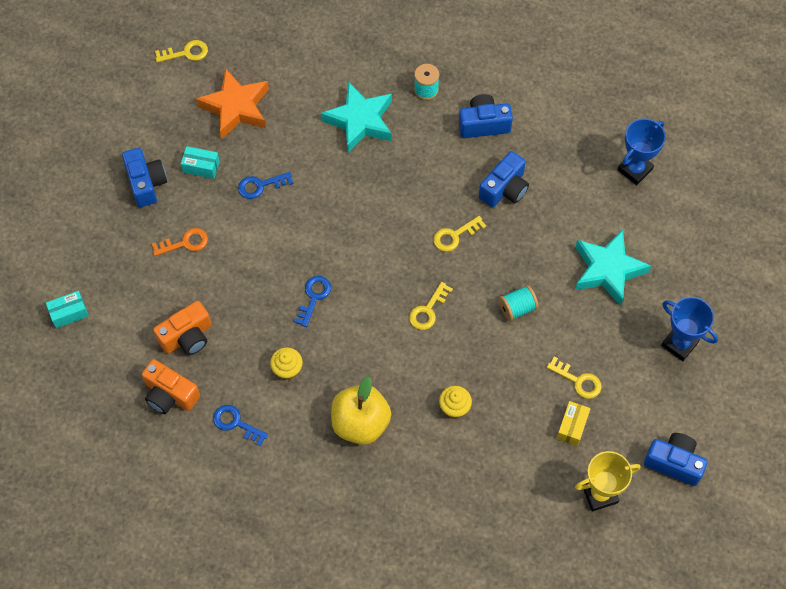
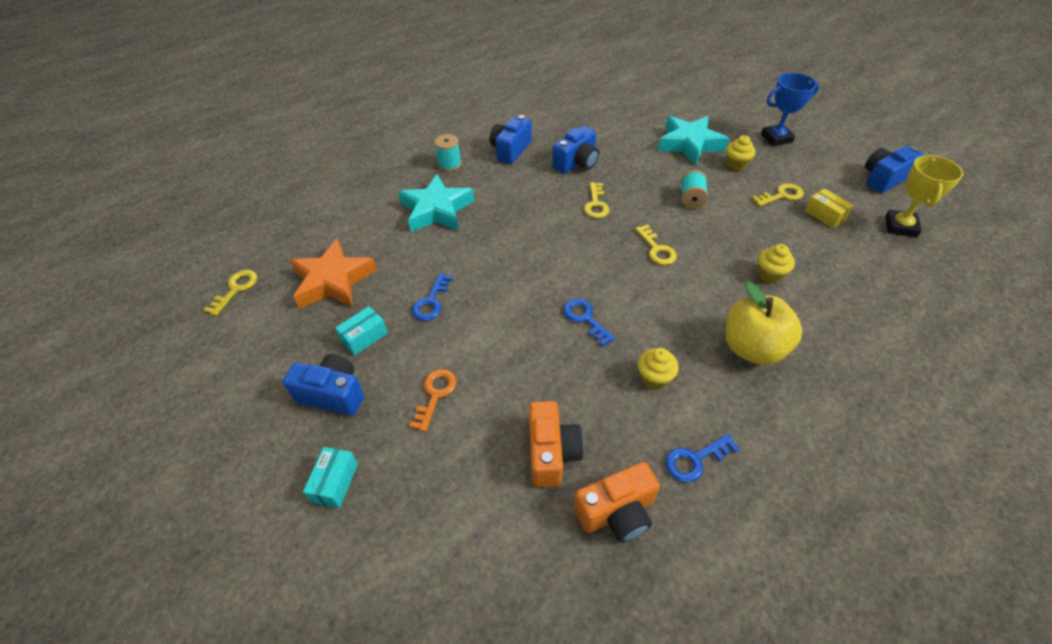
camera: 55 degrees left, 15 degrees down
turquoise box [46,291,89,328] -> turquoise box moved to [303,447,358,508]
blue camera [479,151,529,207] -> blue camera turned 60 degrees clockwise [552,126,599,173]
blue trophy [617,119,666,185] -> none
none -> yellow cupcake [726,135,756,171]

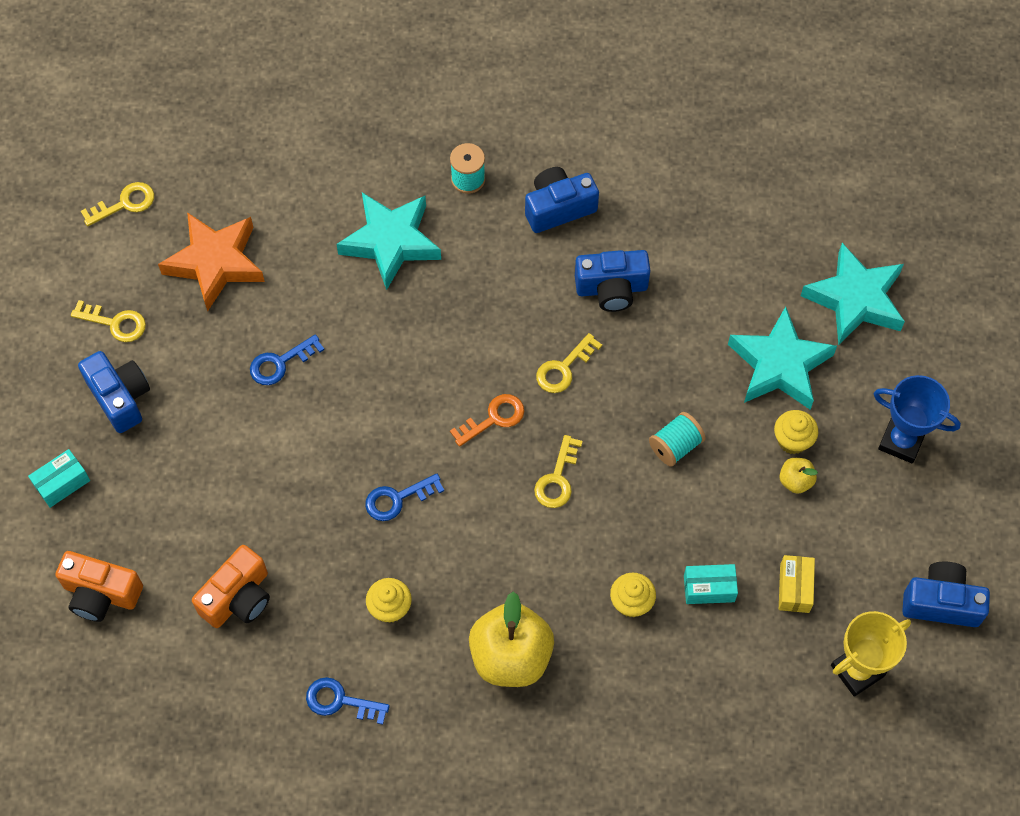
camera: 40 degrees right, 15 degrees up
turquoise box [335,306,388,356] -> turquoise box moved to [684,564,738,604]
orange key [409,369,457,432] -> orange key moved to [450,394,524,447]
blue key [563,299,616,347] -> blue key turned 120 degrees counterclockwise [365,473,444,521]
orange camera [574,462,660,543] -> orange camera moved to [55,551,143,622]
yellow key [752,183,804,206] -> yellow key moved to [71,300,146,342]
none -> yellow apple [779,458,818,494]
none -> turquoise star [801,243,905,345]

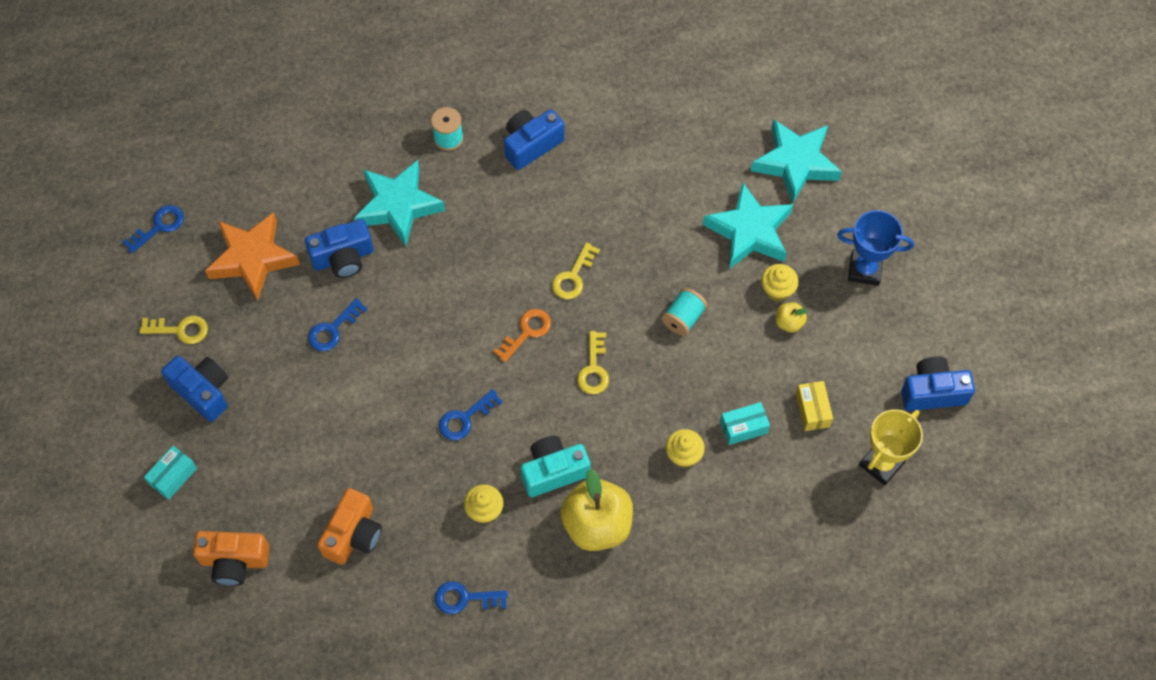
camera: 15 degrees left, 0 degrees up
yellow key [81,182,154,226] -> blue key [123,205,184,253]
blue camera [575,250,650,312] -> blue camera moved to [305,219,374,278]
none -> turquoise camera [521,436,591,497]

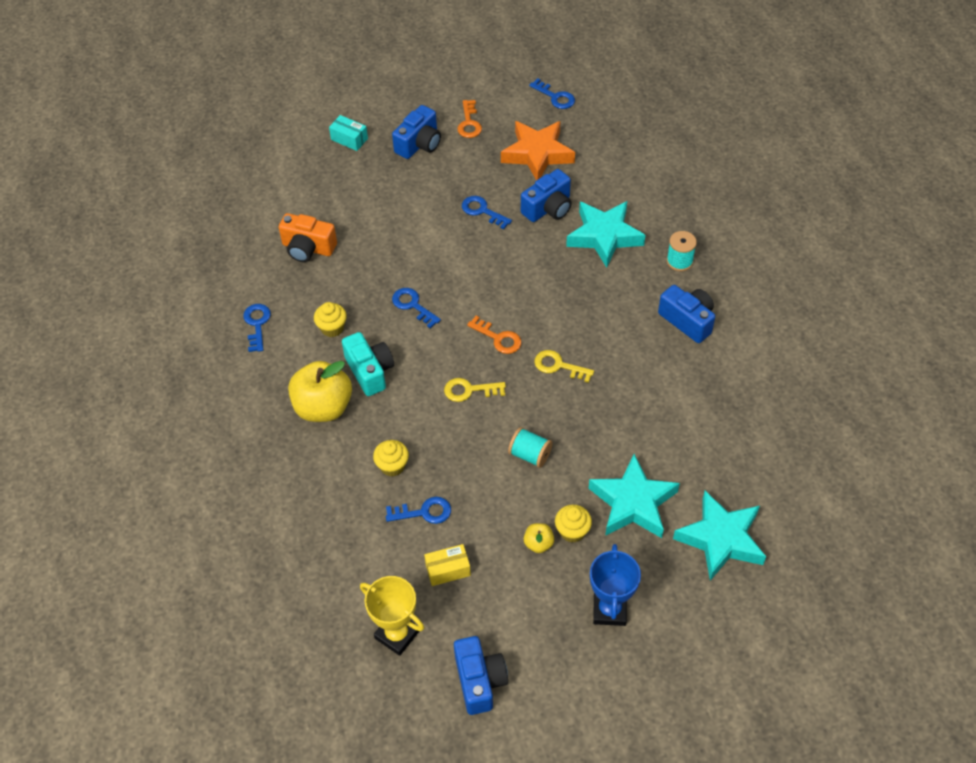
camera: 85 degrees right, 10 degrees down
yellow key [139,316,208,344] -> orange key [457,100,482,138]
orange camera [193,531,270,586] -> none
blue camera [305,219,374,278] -> blue camera turned 105 degrees counterclockwise [521,169,572,222]
turquoise box [720,402,770,445] -> blue key [386,497,451,524]

